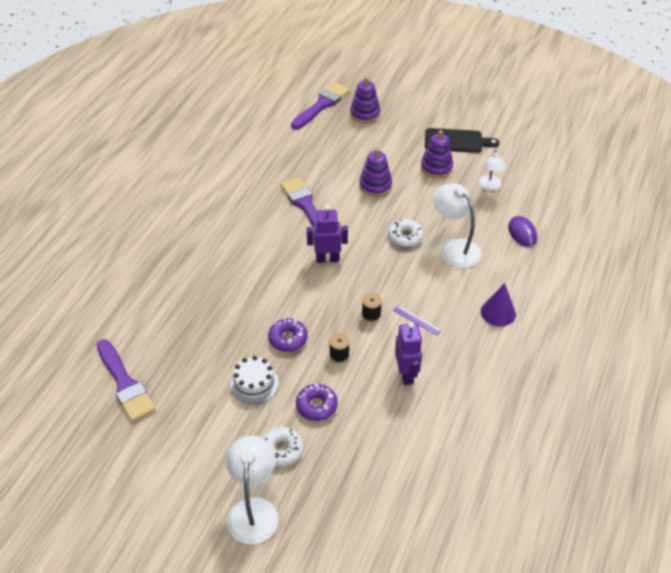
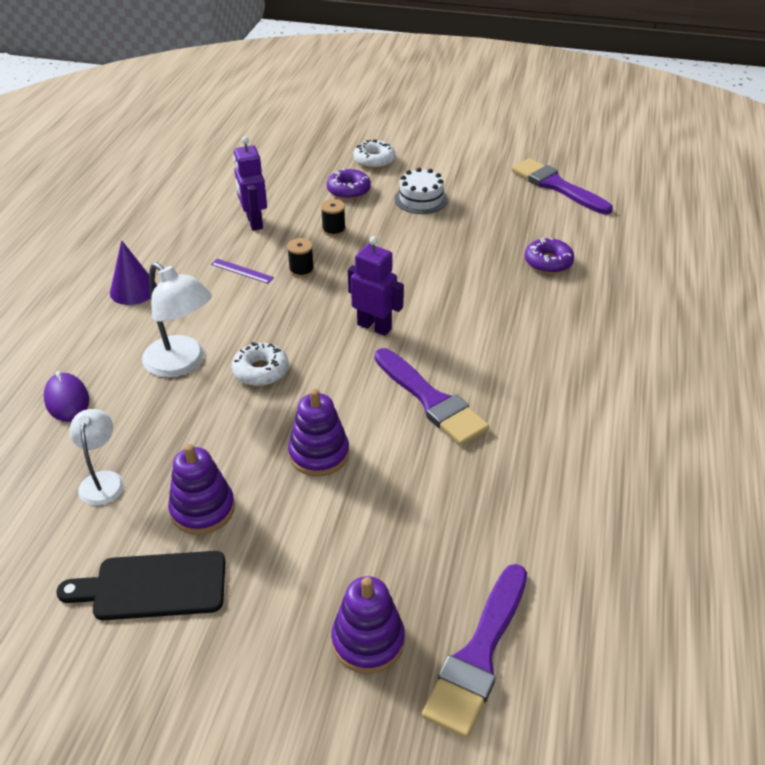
camera: 170 degrees right, 5 degrees down
white lamp [226,435,279,544] -> none
purple donut [268,319,308,352] -> purple donut moved to [525,237,574,274]
purple robot [307,205,348,263] -> purple robot turned 135 degrees counterclockwise [348,236,404,336]

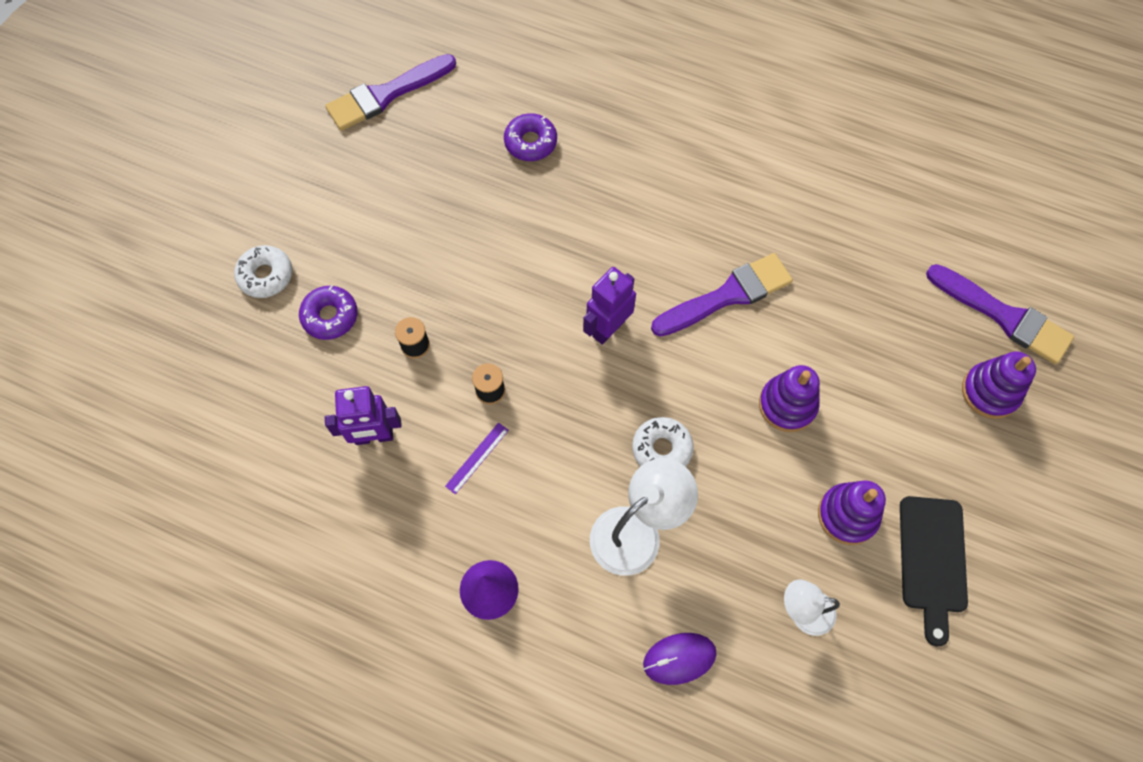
camera: 80 degrees left, 25 degrees up
white cake [395,168,448,214] -> none

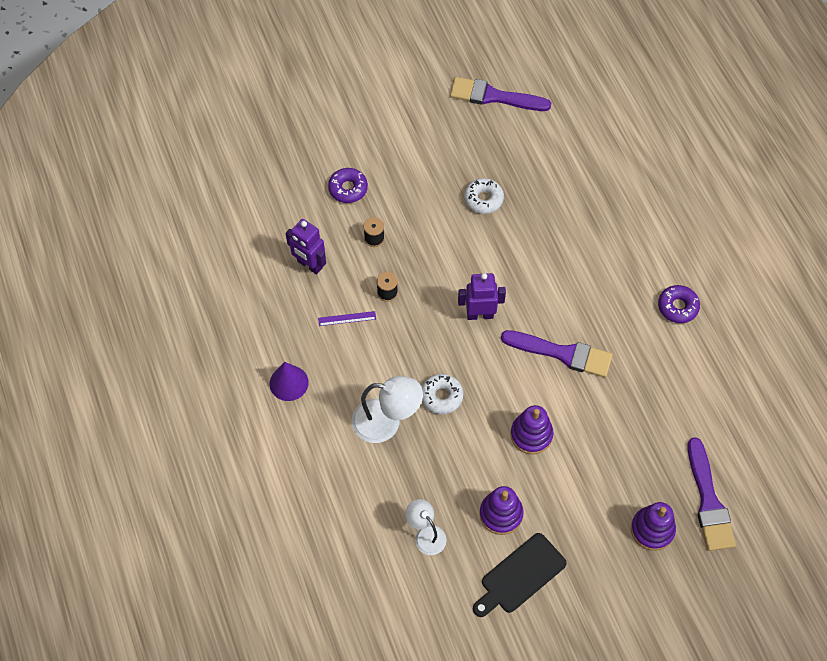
camera: 45 degrees right, 5 degrees down
white donut [234,245,292,298] -> white donut moved to [464,178,504,214]
purple donut [504,113,557,161] -> purple donut moved to [658,285,700,323]
purple mouse [643,633,717,685] -> none

